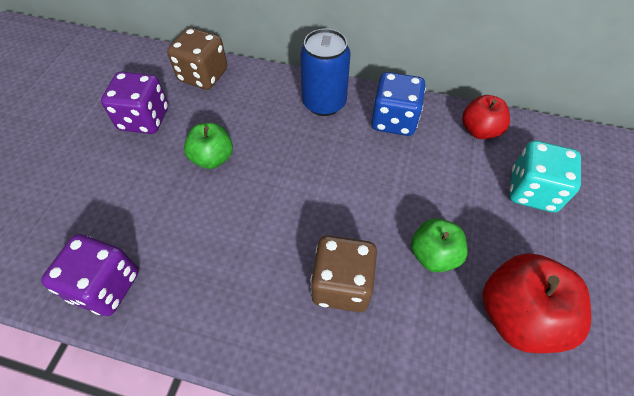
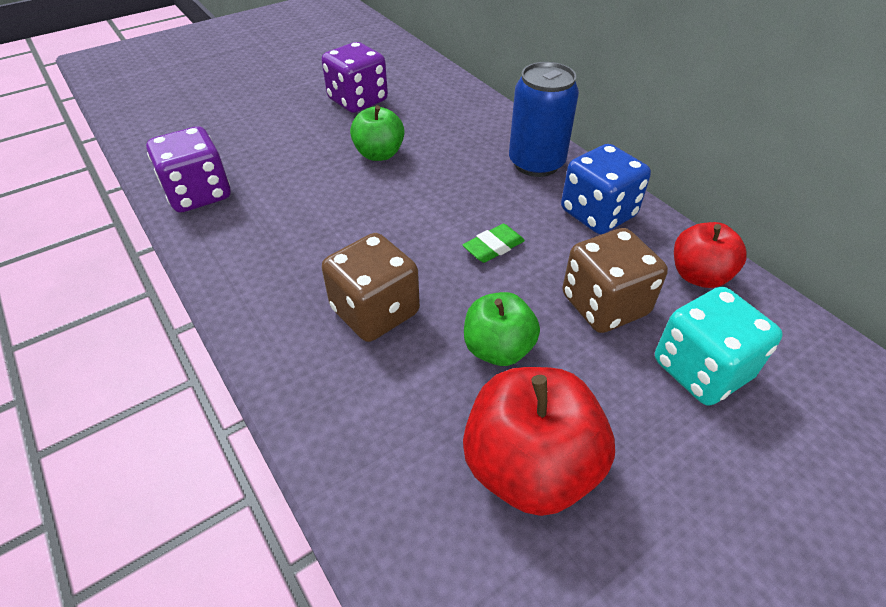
camera: 40 degrees right, 10 degrees down
brown dice [167,28,227,90] -> brown dice moved to [562,228,668,333]
none -> green eraser [462,224,525,263]

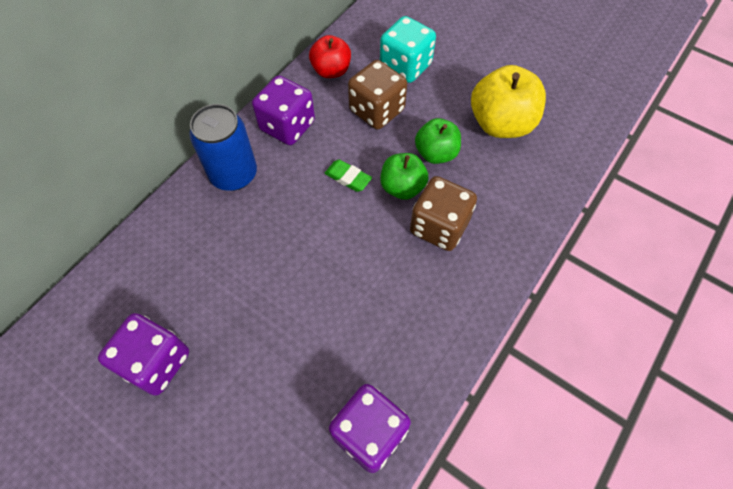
camera: 110 degrees left, 15 degrees up
green apple [350,105,405,161] -> green apple moved to [380,153,428,200]
red apple [463,367,615,516] -> yellow apple [471,65,546,138]
blue dice [561,144,651,234] -> purple dice [252,75,315,145]

